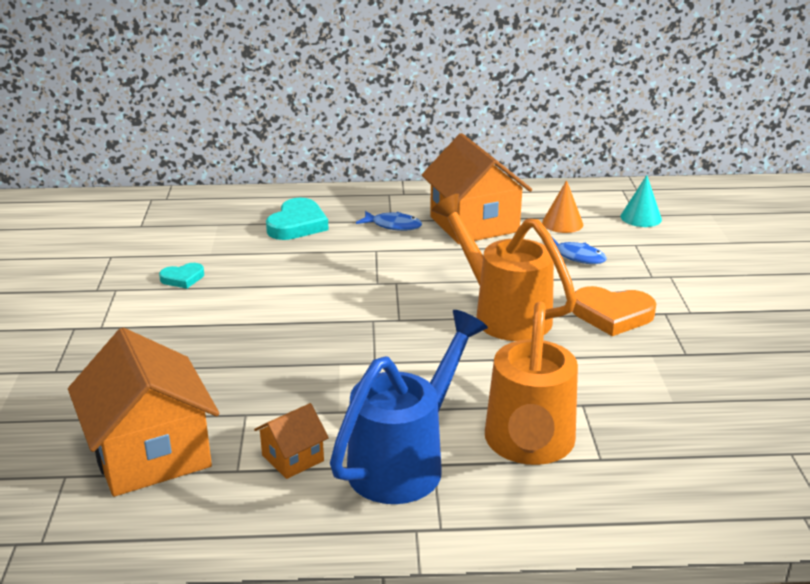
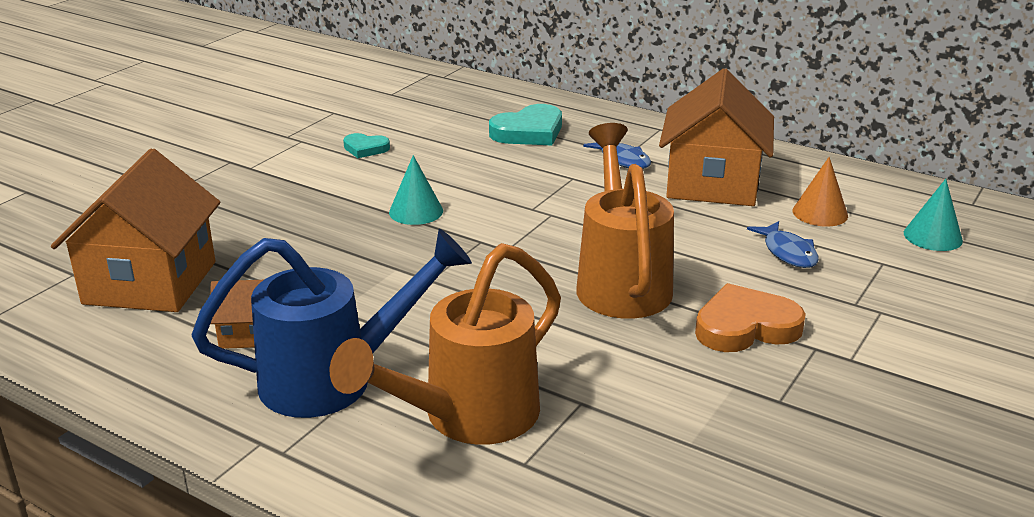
camera: 35 degrees right, 0 degrees up
orange heart [573,286,656,336] -> orange heart turned 120 degrees clockwise [695,283,806,352]
none -> turquoise cone [389,155,443,225]

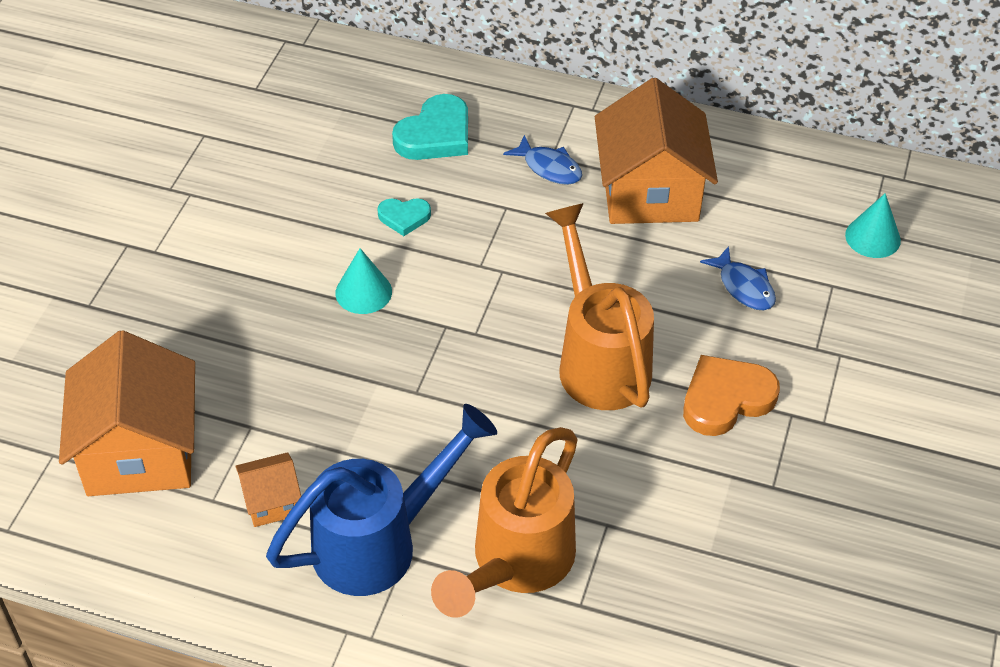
camera: 15 degrees left, 20 degrees up
turquoise heart [343,133,390,158] -> turquoise heart moved to [377,198,431,236]
orange cone [793,157,848,226] -> none

